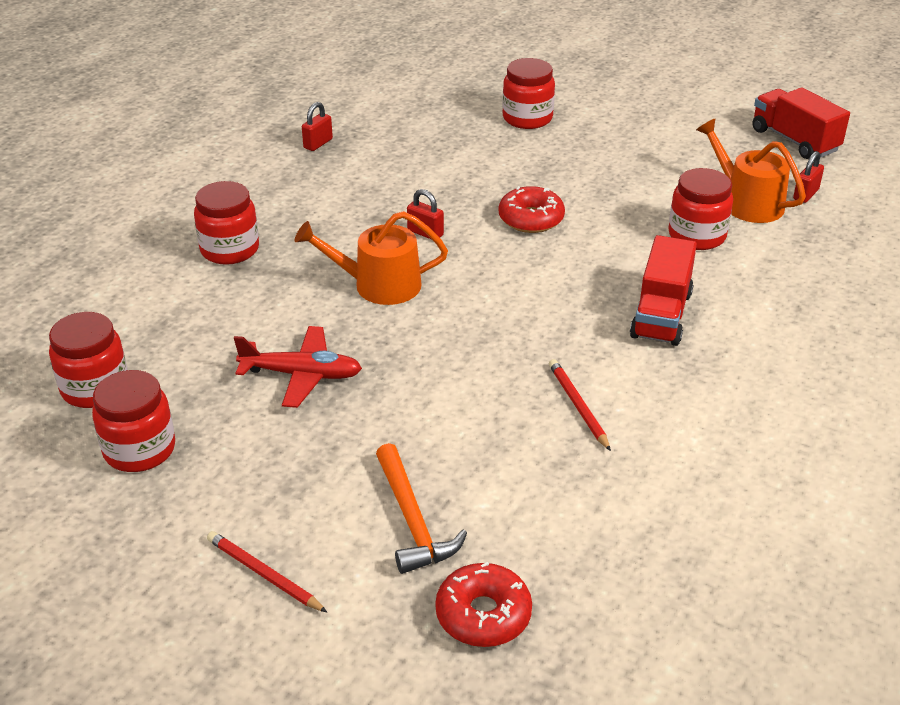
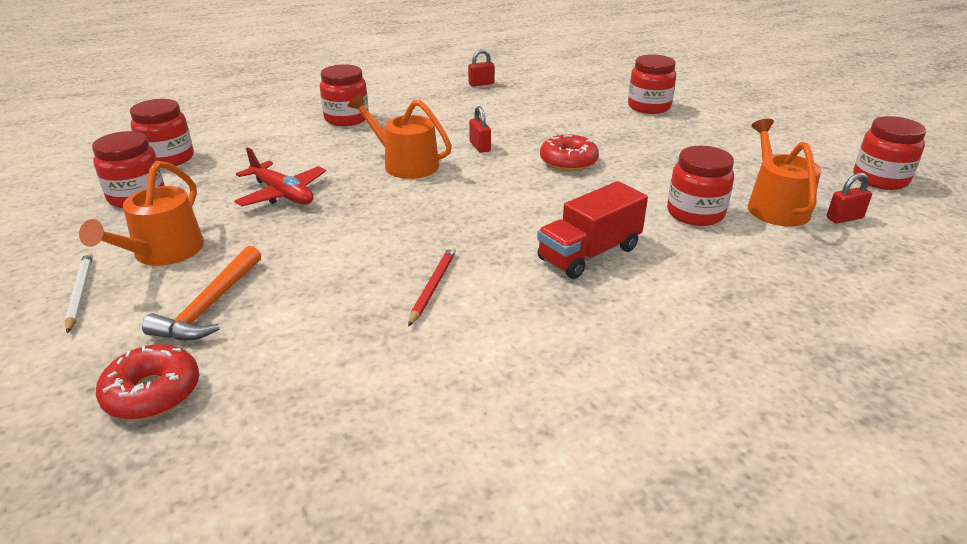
camera: 35 degrees right, 5 degrees down
red pencil [207,531,327,612] -> white pencil [65,252,93,333]
red truck [752,87,850,159] -> red jar [853,116,927,190]
none -> orange watering can [79,161,204,266]

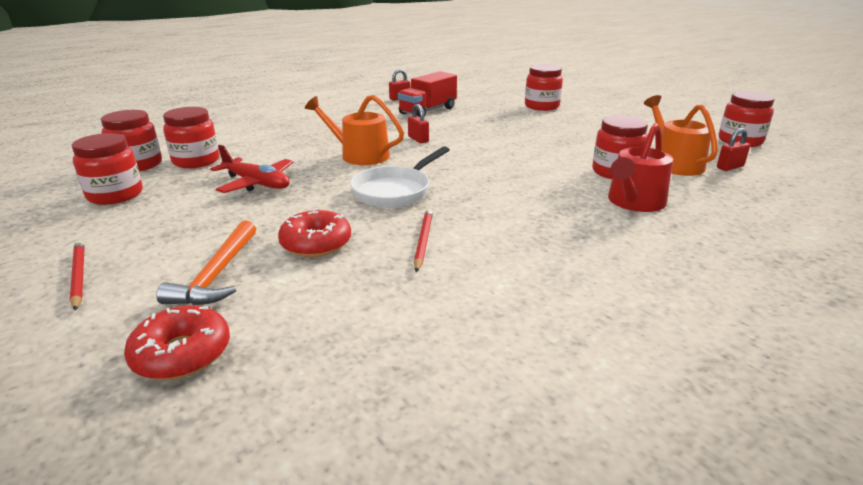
camera: 10 degrees left, 5 degrees down
white pencil [65,252,93,333] -> red pencil [70,241,84,311]
orange watering can [79,161,204,266] -> none
red jar [320,64,369,126] -> red jar moved to [163,107,219,168]
red truck [537,181,648,279] -> red truck moved to [398,71,457,117]
red donut [540,133,599,171] -> red donut moved to [278,208,351,257]
none -> white pan [350,146,450,208]
none -> red watering can [608,123,673,212]

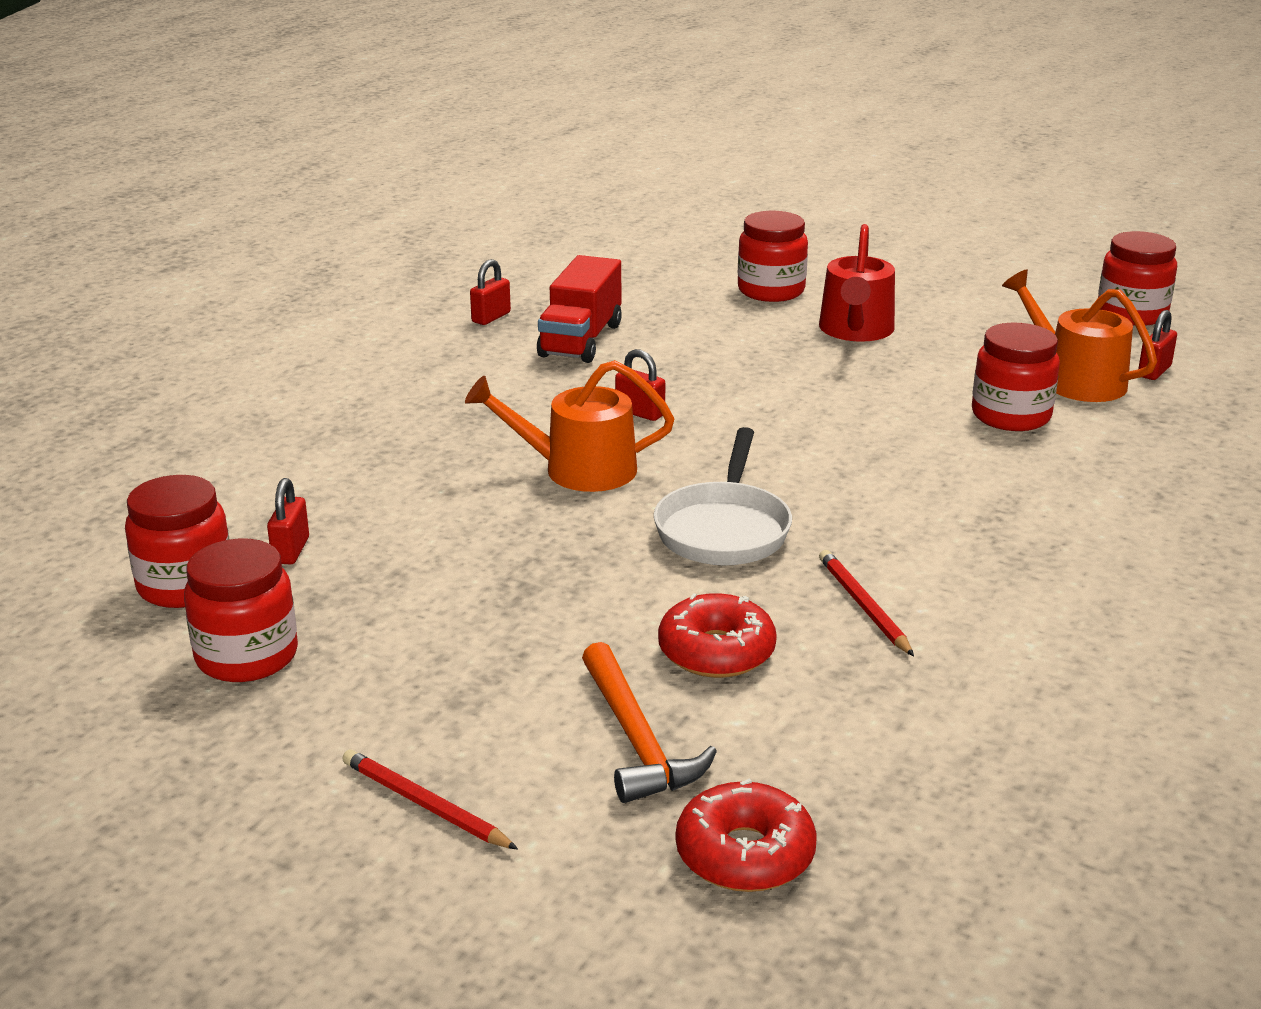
camera: 25 degrees left, 0 degrees up
red jar [163,107,219,168] -> red padlock [267,478,309,564]
red plane [210,145,293,193] -> none
red watering can [608,123,673,212] -> red watering can moved to [819,224,895,342]

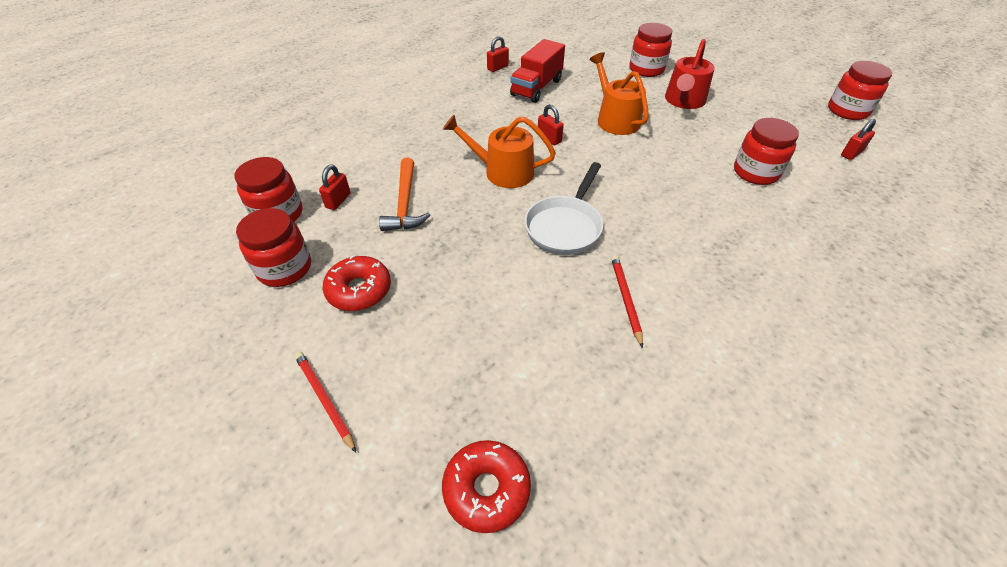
camera: 15 degrees right, 20 degrees up
orange hammer [582,642,717,803] -> orange hammer moved to [379,158,431,231]
red donut [658,593,777,678] -> red donut moved to [323,255,391,311]
orange watering can [1002,269,1157,402] -> orange watering can moved to [590,52,649,135]

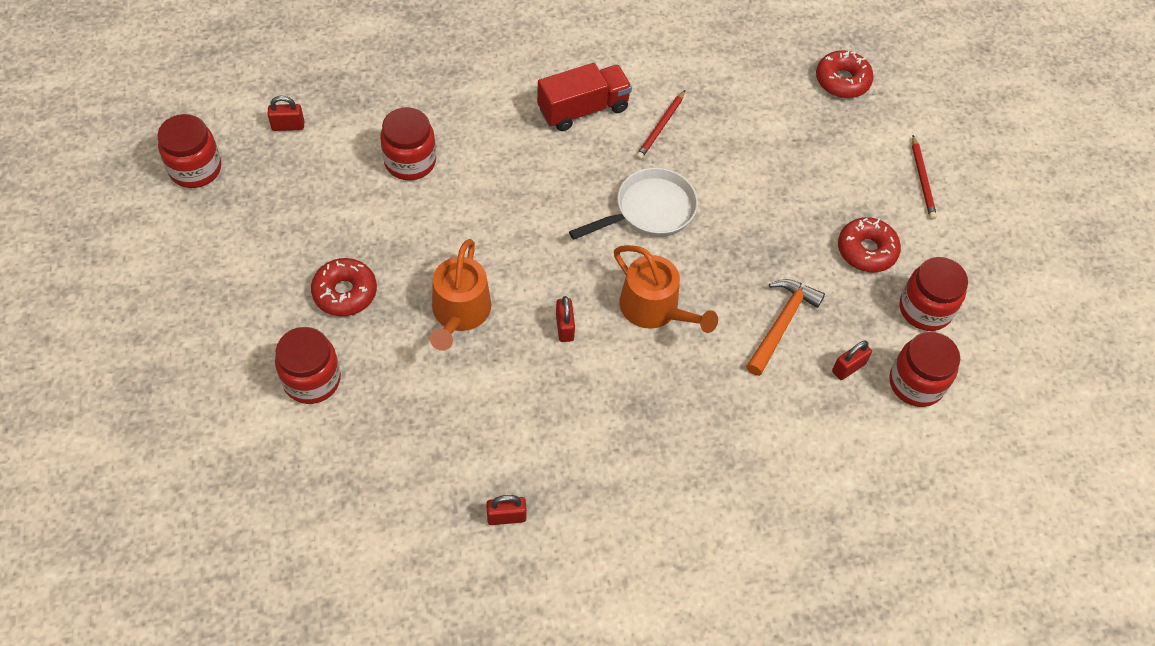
camera: 150 degrees left, 10 degrees up
red truck [510,39,565,103] -> red truck moved to [537,63,632,131]
red watering can [665,39,715,109] -> red donut [311,258,377,316]

